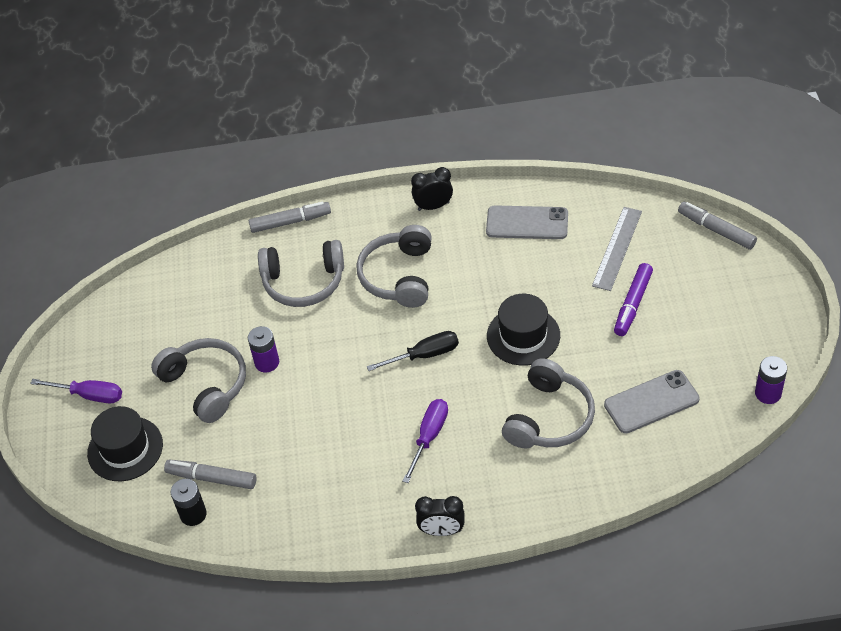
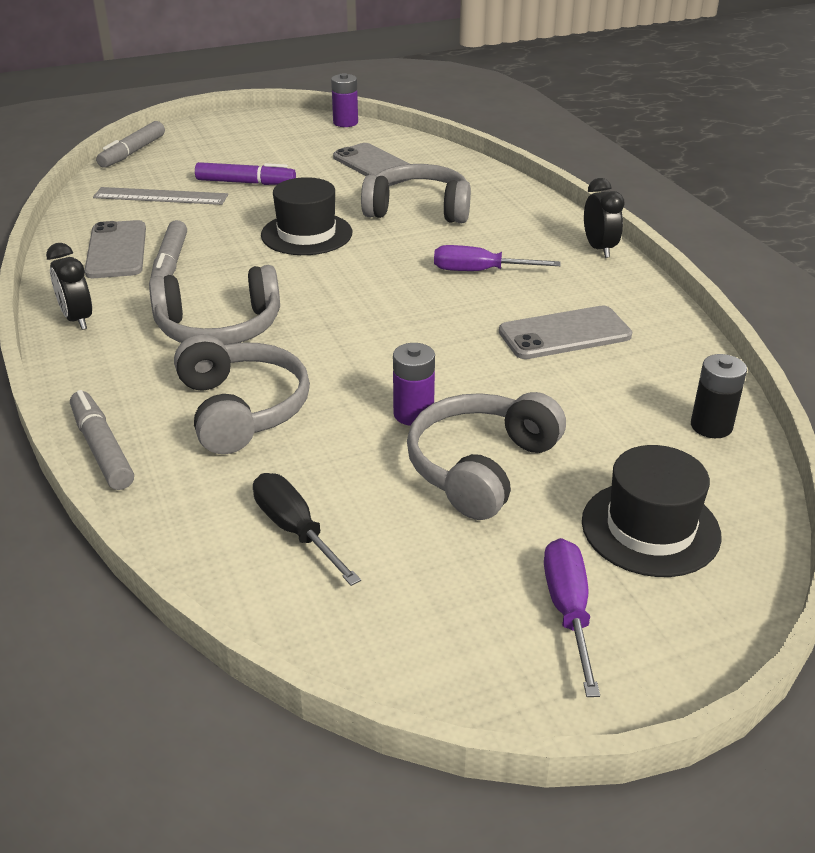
camera: 110 degrees left, 15 degrees down
grey marker [164,460,256,489] -> grey marker moved to [151,220,187,278]
black screwdriver [367,331,459,371] -> black screwdriver moved to [253,473,361,586]
none -> grey phone [499,306,632,359]

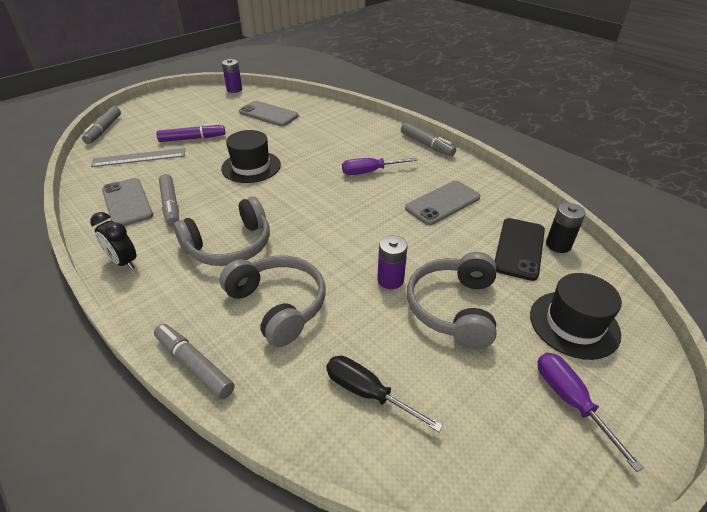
camera: 20 degrees left, 5 degrees up
grey headphones [361,164,471,223] -> none
black clock [584,178,625,258] -> grey marker [401,123,456,156]
none -> black phone [495,218,545,281]

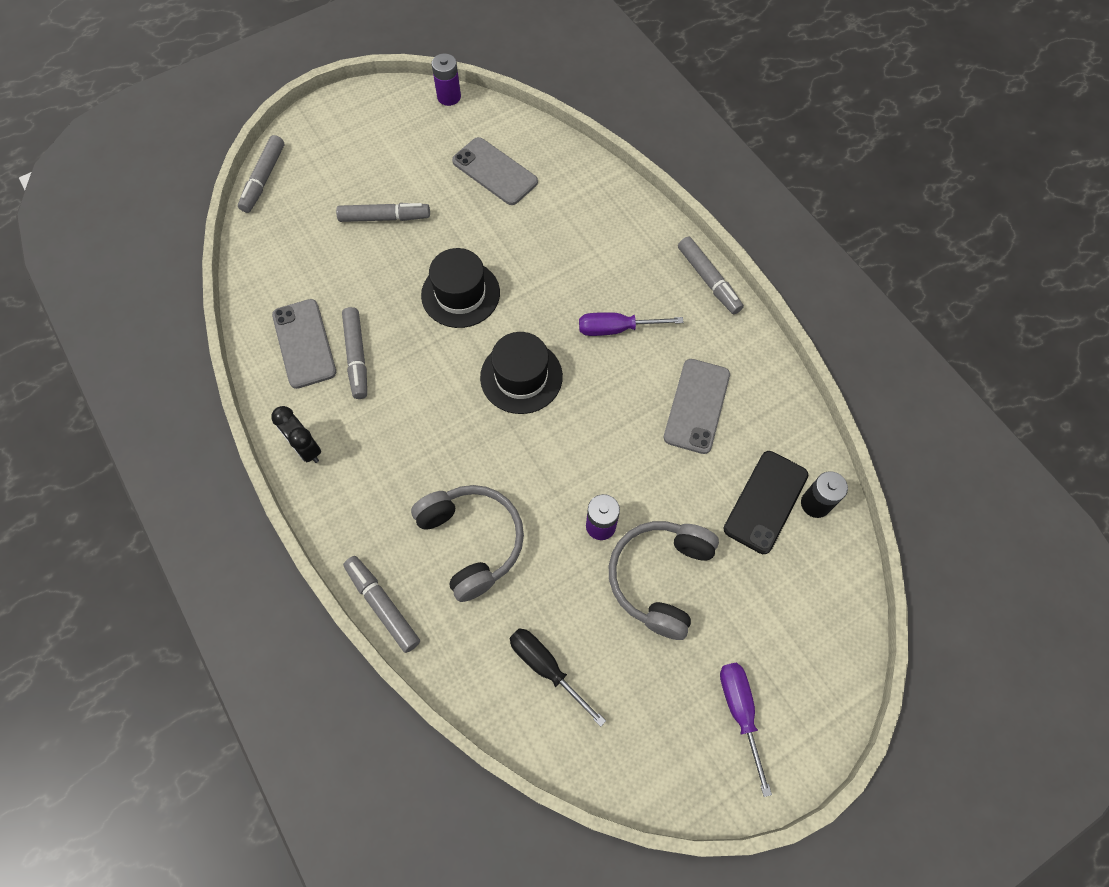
camera: 10 degrees right, 25 degrees up
grey ruler [91,148,185,167] -> none
purple marker [156,123,225,142] -> grey marker [336,203,430,222]
grey headphones [174,197,270,266] -> none
grey phone [405,181,481,225] -> grey phone turned 45 degrees counterclockwise [664,359,730,454]
black hat [530,273,622,360] -> black hat moved to [480,332,563,414]

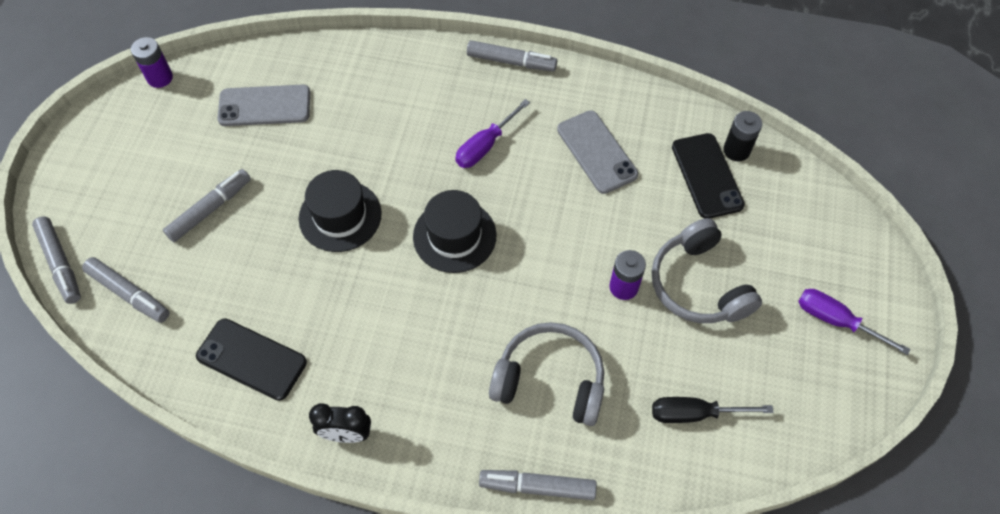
camera: 45 degrees left, 5 degrees down
grey phone [272,299,336,389] -> black phone [196,318,307,401]
grey marker [342,307,367,399] -> grey marker moved to [82,257,170,323]

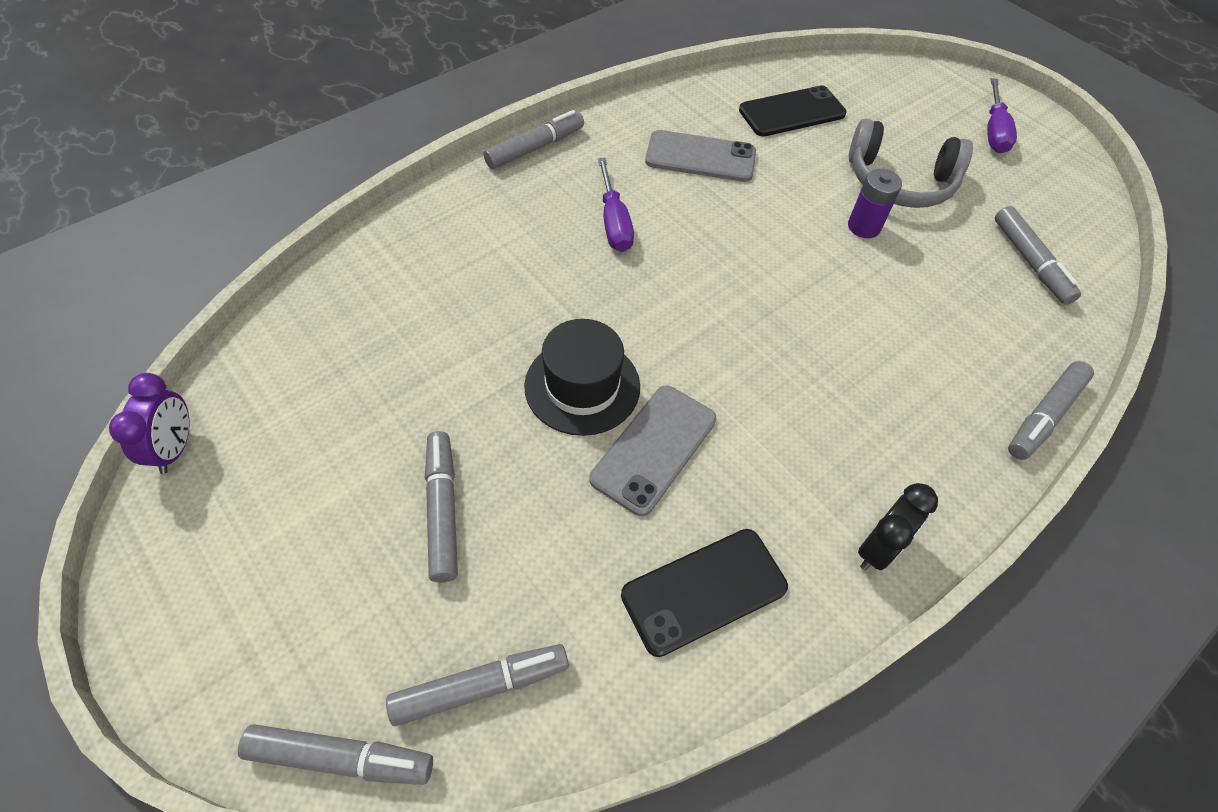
camera: 55 degrees left, 5 degrees down
purple battery [131,37,173,88] -> purple clock [109,373,189,474]
grey phone [217,85,310,126] -> grey phone moved to [589,386,716,516]
black hat [413,190,496,273] -> none
grey headphones [489,322,604,426] -> none
black screwdriver [652,397,774,423] -> grey marker [995,206,1081,305]
black phone [672,133,745,218] -> black phone turned 45 degrees counterclockwise [739,85,846,136]
black battery [723,111,762,161] -> none
purple screwdriver [798,289,911,355] -> purple screwdriver turned 60 degrees counterclockwise [987,78,1017,153]

